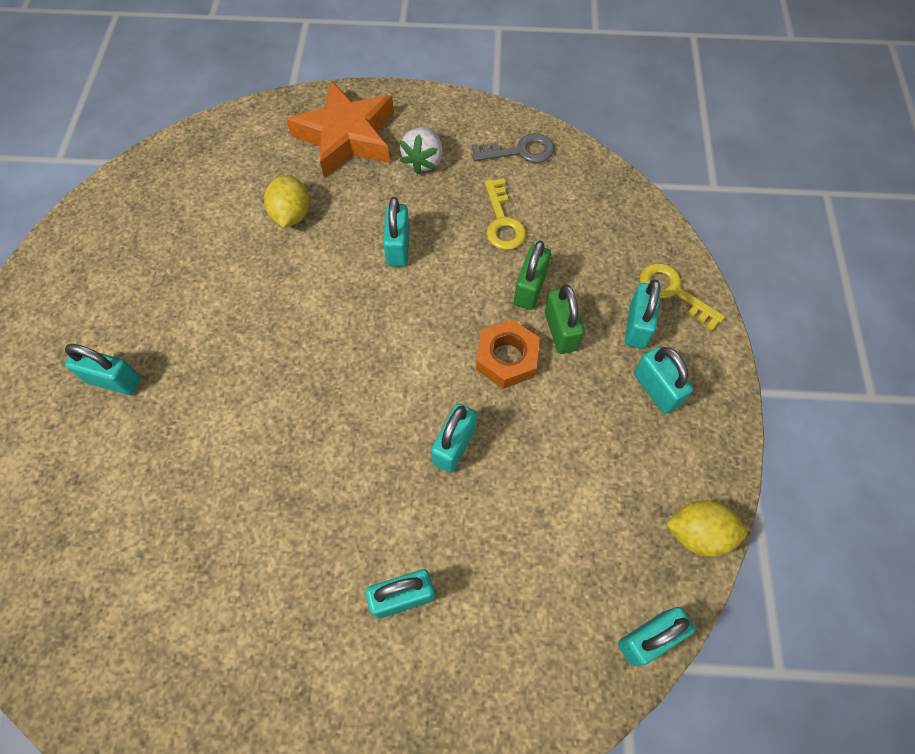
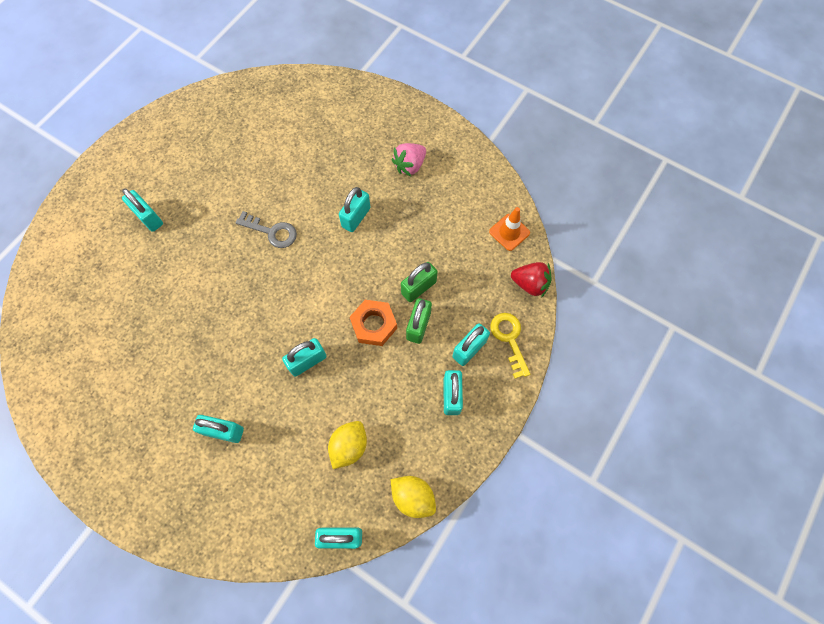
camera: 30 degrees right, 5 degrees up
yellow lemon [264,175,309,228] -> yellow lemon moved to [328,421,367,469]
orange star [286,81,394,178] -> none
white strawberry [400,127,442,174] -> pink strawberry [391,143,426,176]
grey key [472,133,554,163] -> grey key moved to [235,211,297,248]
yellow key [484,178,526,250] -> none
none -> orange traffic cone [489,207,530,251]
none -> red strawberry [511,262,552,298]

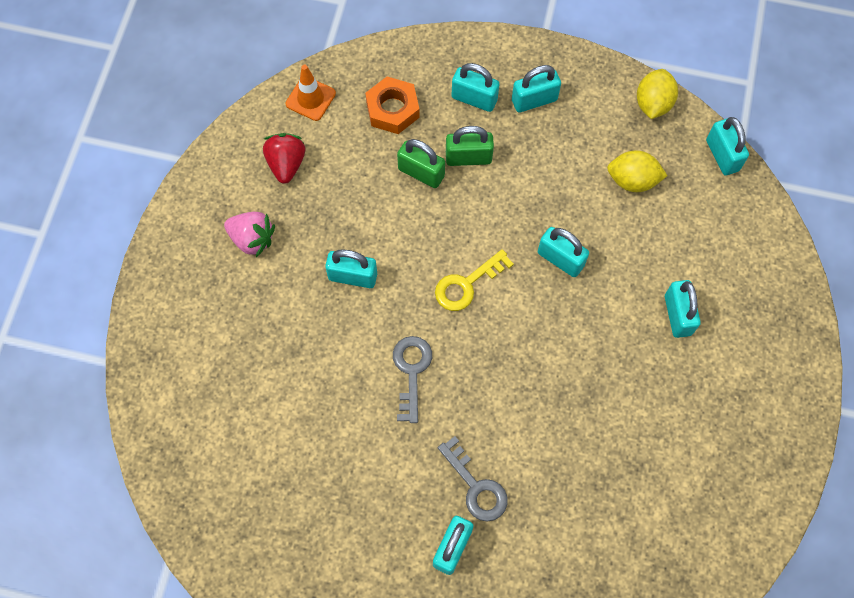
camera: 110 degrees left, 0 degrees up
orange nut [350,300,397,346] -> orange nut moved to [365,76,420,134]
yellow key [490,313,530,379] -> yellow key moved to [435,249,514,311]
red strawberry [511,262,552,298] -> red strawberry moved to [263,133,305,184]
none -> grey key [438,436,508,521]

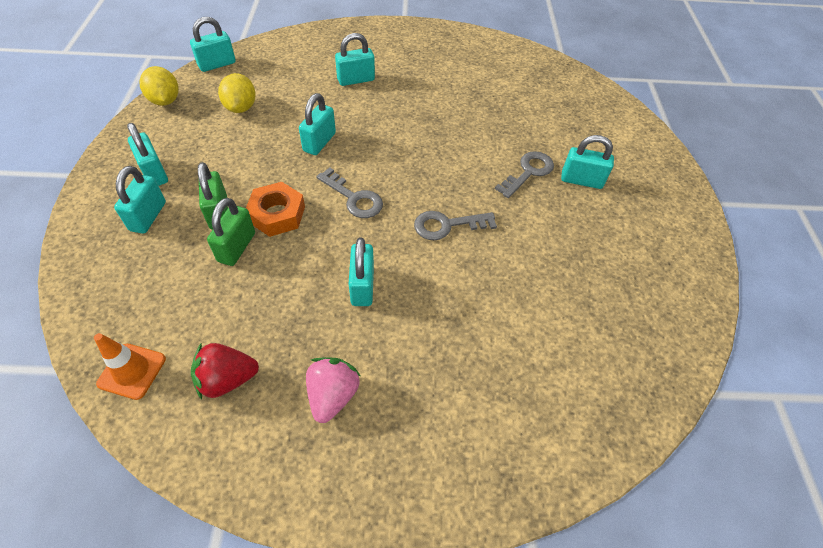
camera: 105 degrees left, 15 degrees down
orange nut [365,76,420,134] -> orange nut moved to [246,182,305,237]
yellow key [435,249,514,311] -> grey key [316,167,383,218]
yellow lemon [637,69,678,119] -> yellow lemon turned 60 degrees clockwise [139,66,179,106]

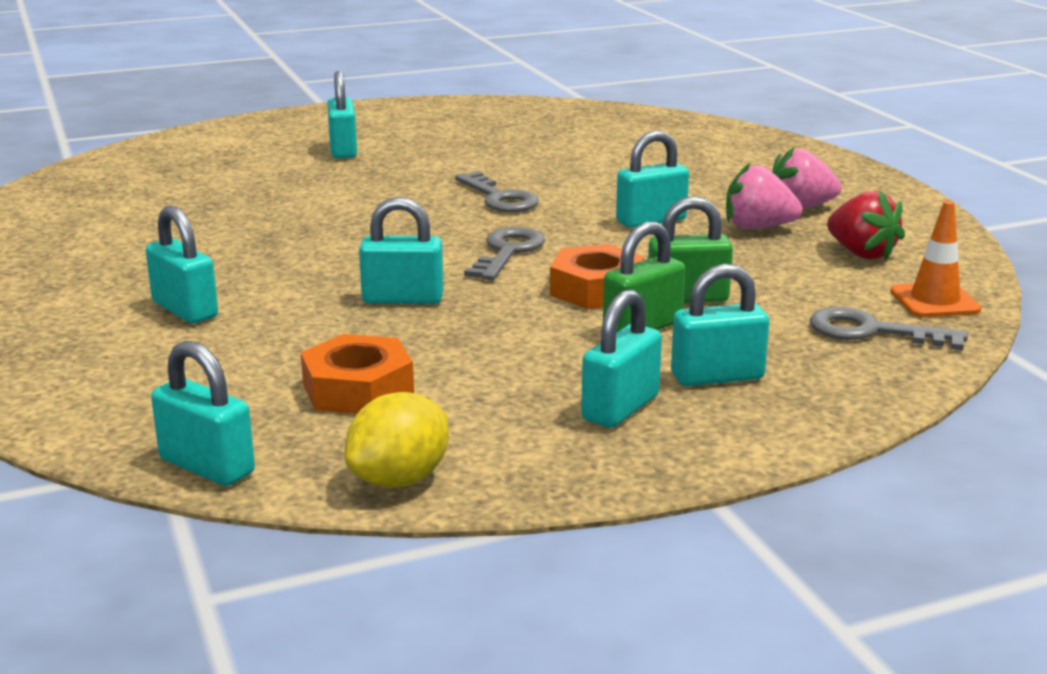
camera: 110 degrees left, 30 degrees down
yellow lemon [218,73,256,113] -> orange nut [301,334,414,414]
grey key [495,151,554,198] -> grey key moved to [810,307,968,351]
none -> pink strawberry [726,162,802,229]

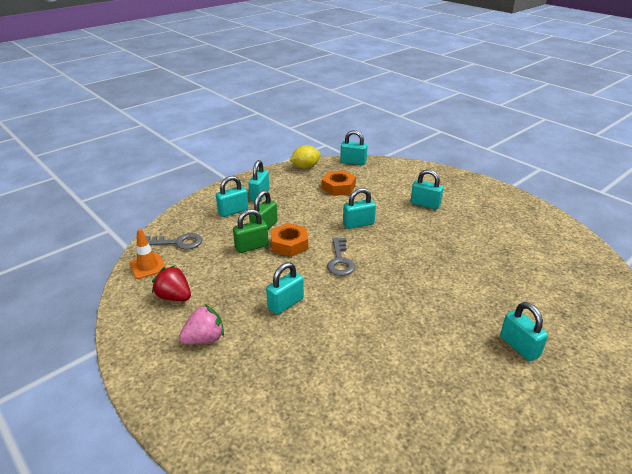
camera: 160 degrees right, 10 degrees up
yellow lemon [345,392,449,488] -> yellow lemon turned 45 degrees clockwise [290,145,321,169]
grey key [455,171,539,212] -> none
pink strawberry [726,162,802,229] -> none

